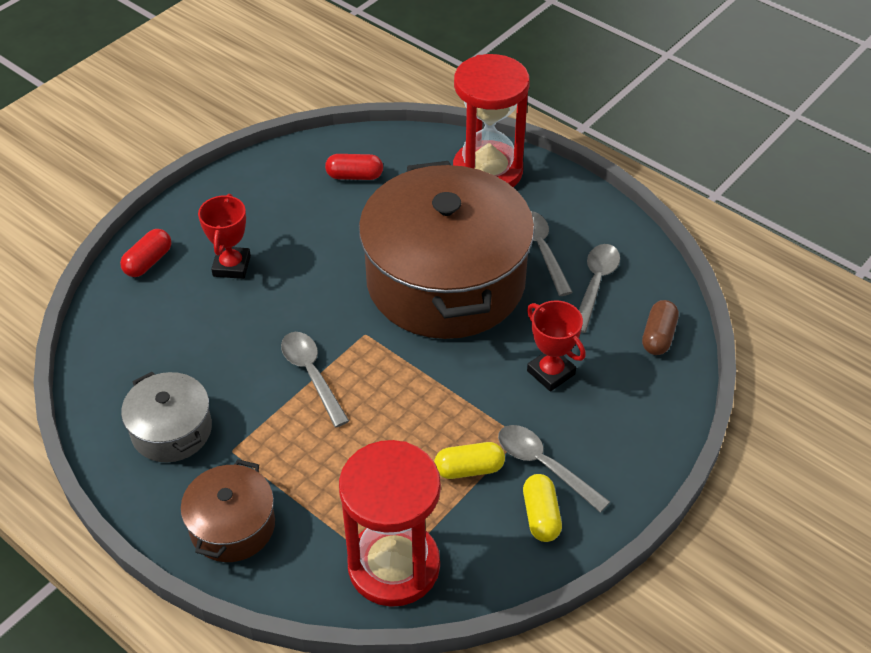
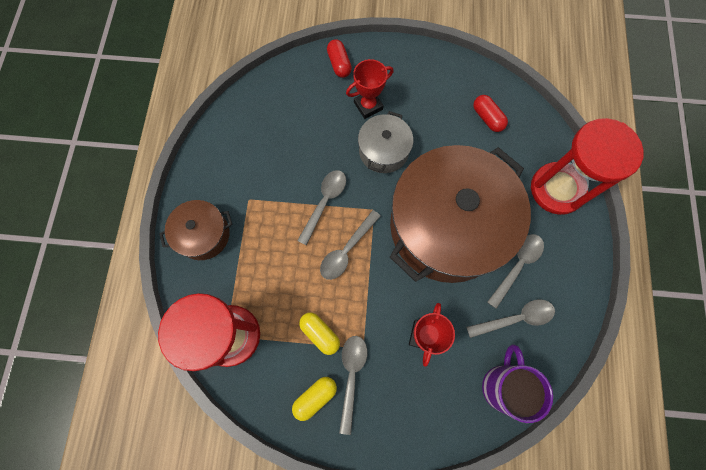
camera: 55 degrees right, 25 degrees up
red capsule [120,229,171,277] -> red capsule turned 75 degrees clockwise [327,39,352,78]
grey pot [121,372,212,462] -> grey pot moved to [358,111,413,173]
brown capsule [642,300,679,355] -> purple mug [482,344,553,423]
none -> grey spoon [320,210,381,280]

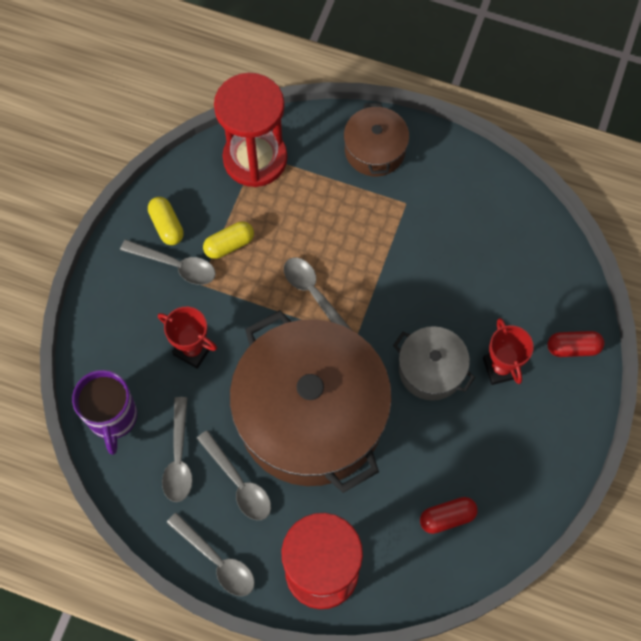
camera: 105 degrees right, 5 degrees down
grey spoon [297,170,346,246] -> grey spoon moved to [166,513,255,596]
purple mug [482,344,553,423] -> purple mug turned 60 degrees clockwise [72,370,137,455]

